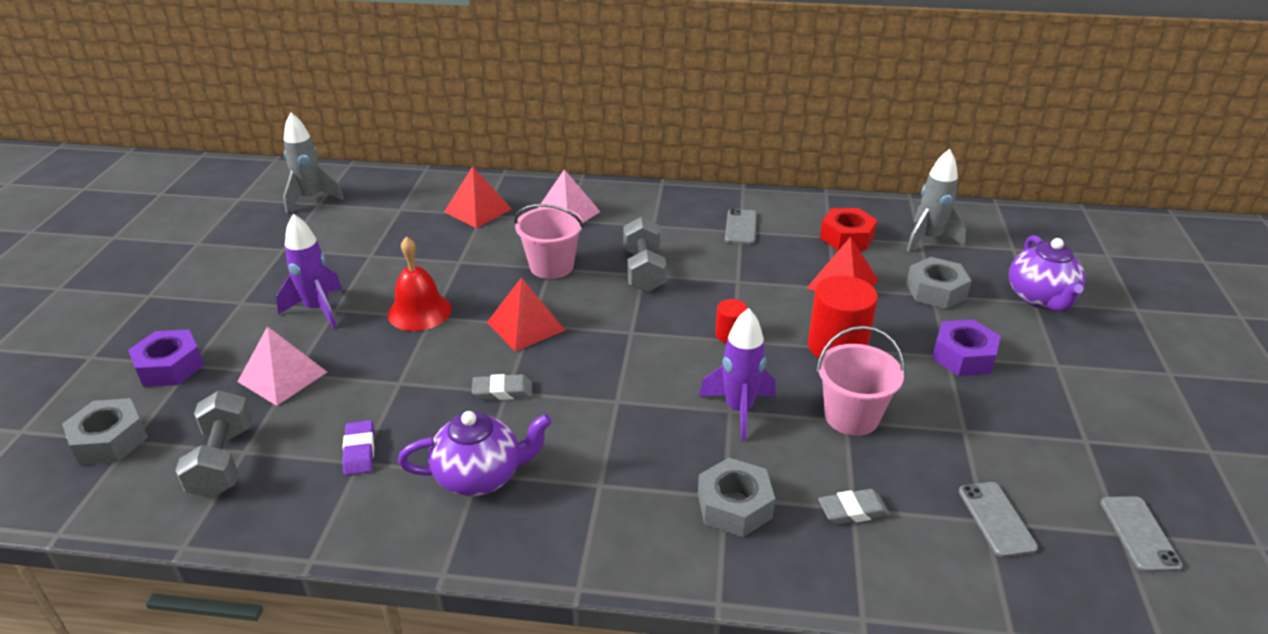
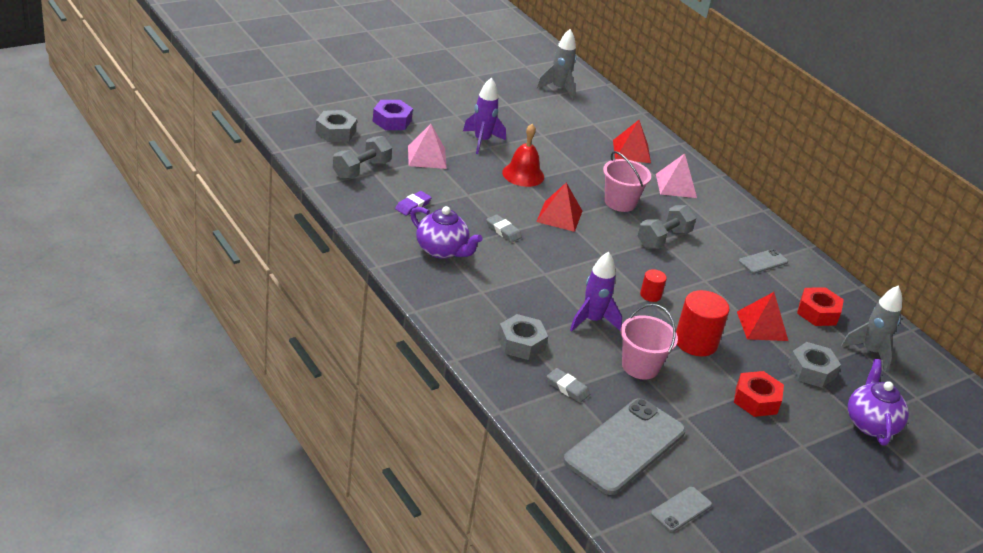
camera: 45 degrees right, 0 degrees up
purple nut [932,320,1001,376] -> red nut [734,371,784,417]
grey phone [958,482,1038,557] -> grey phone [563,398,686,495], size x2.20
purple teapot [1009,235,1086,312] -> purple teapot turned 135 degrees clockwise [848,359,909,446]

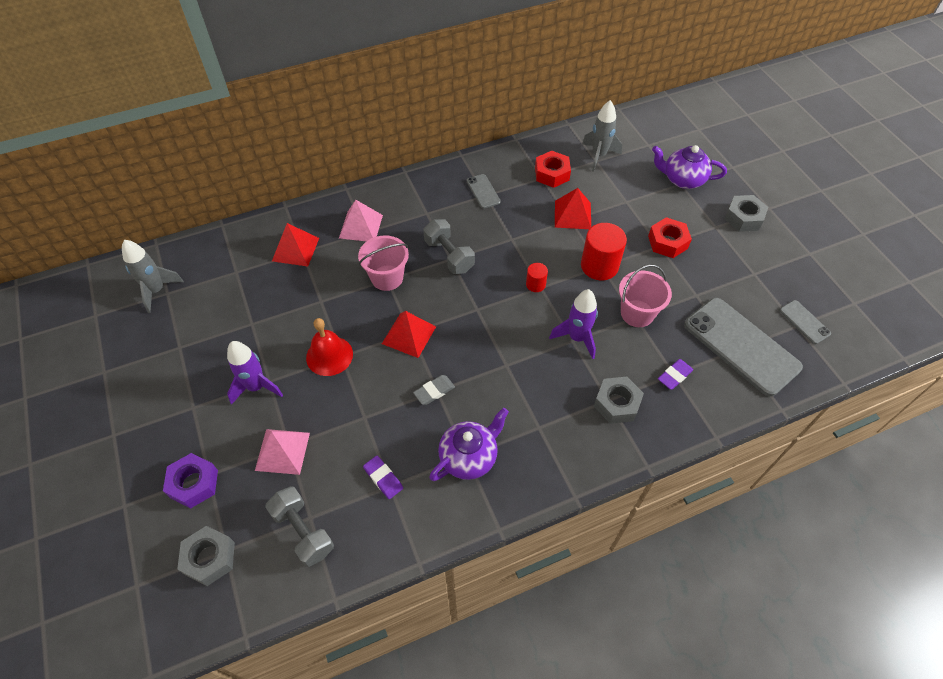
camera: 75 degrees left, 20 degrees up
grey eraser [547,368,590,403] -> purple eraser [658,359,693,390]
grey nut [788,342,841,388] -> grey nut moved to [725,195,768,232]

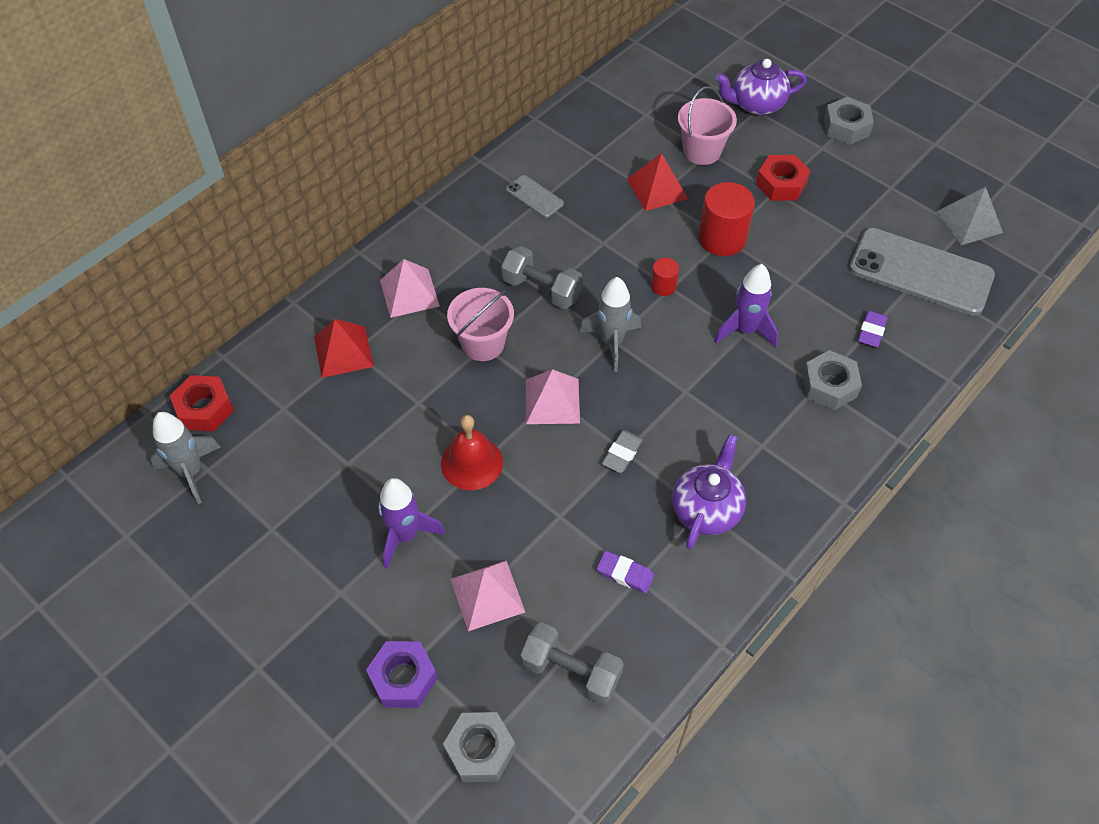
camera: 25 degrees left, 0 degrees up
red pyramid [382,311,436,358] -> pink pyramid [526,369,580,424]
red nut [535,151,571,188] -> red nut moved to [170,375,234,431]
grey rocket [582,100,622,172] -> grey rocket moved to [579,277,641,372]
pink bucket [619,265,672,327] -> pink bucket moved to [678,86,737,165]
grey phone [779,300,831,344] -> grey pyramid [936,187,1003,245]

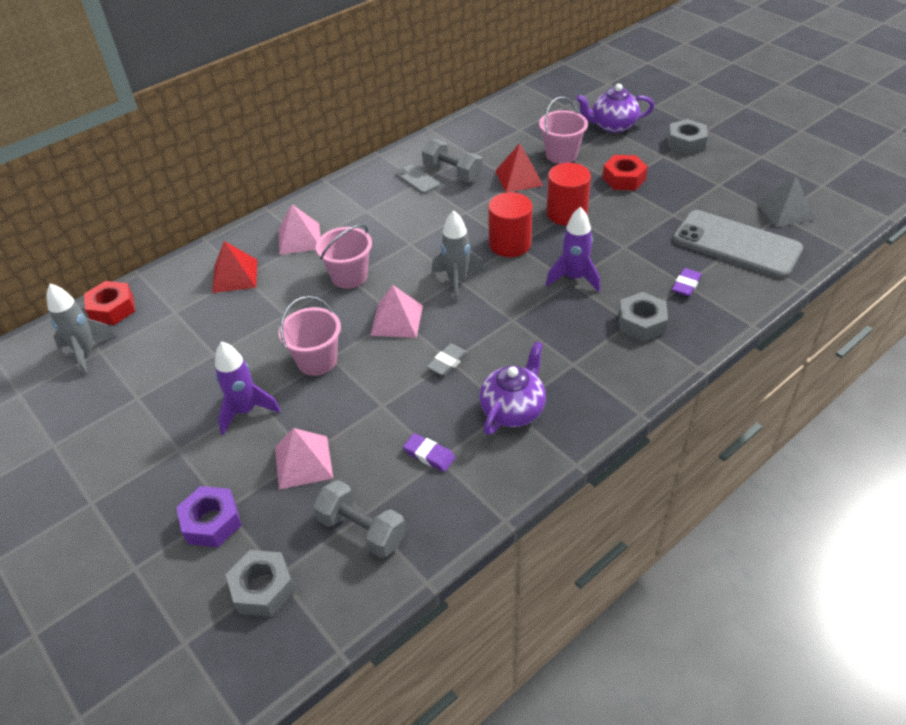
camera: 10 degrees right, 10 degrees down
red bell [441,415,503,490] -> pink bucket [278,296,341,376]
grey dumbbell [501,246,583,309] -> grey dumbbell moved to [422,139,483,182]
red cylinder [651,258,679,296] -> red cylinder [488,192,532,257], size x1.94

